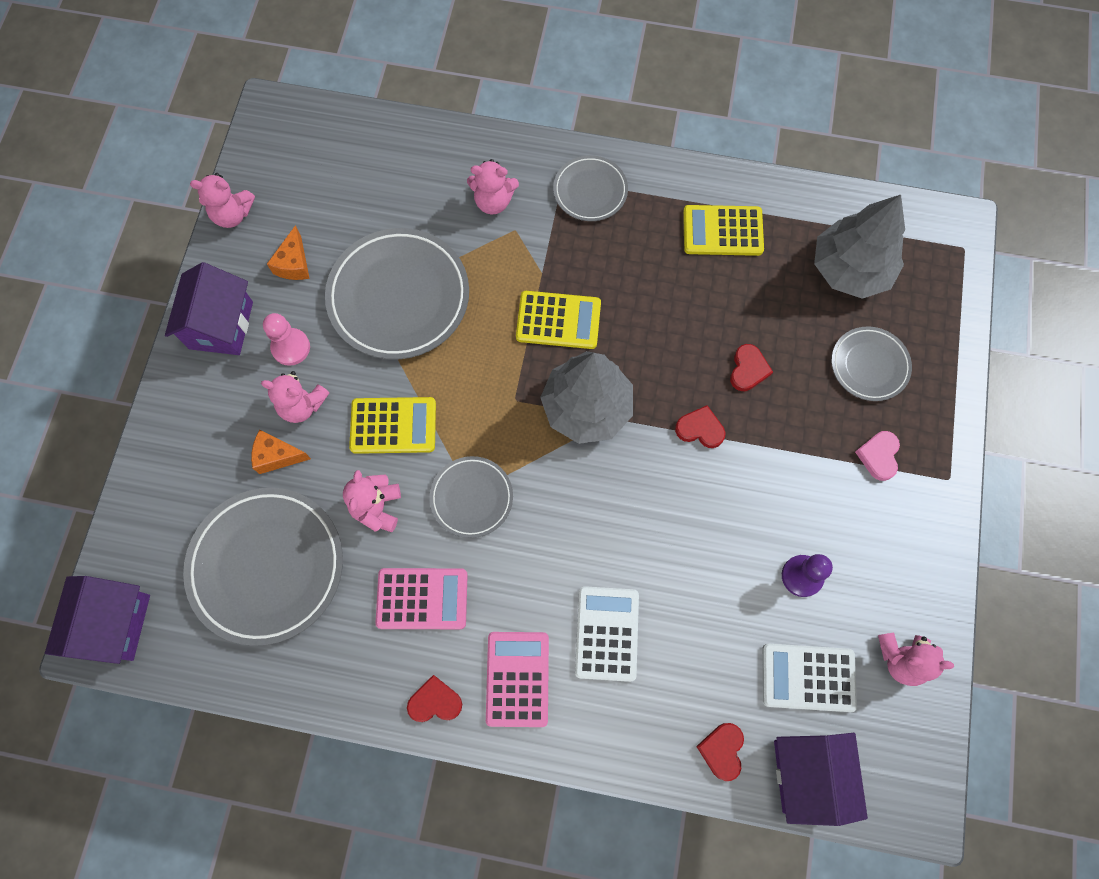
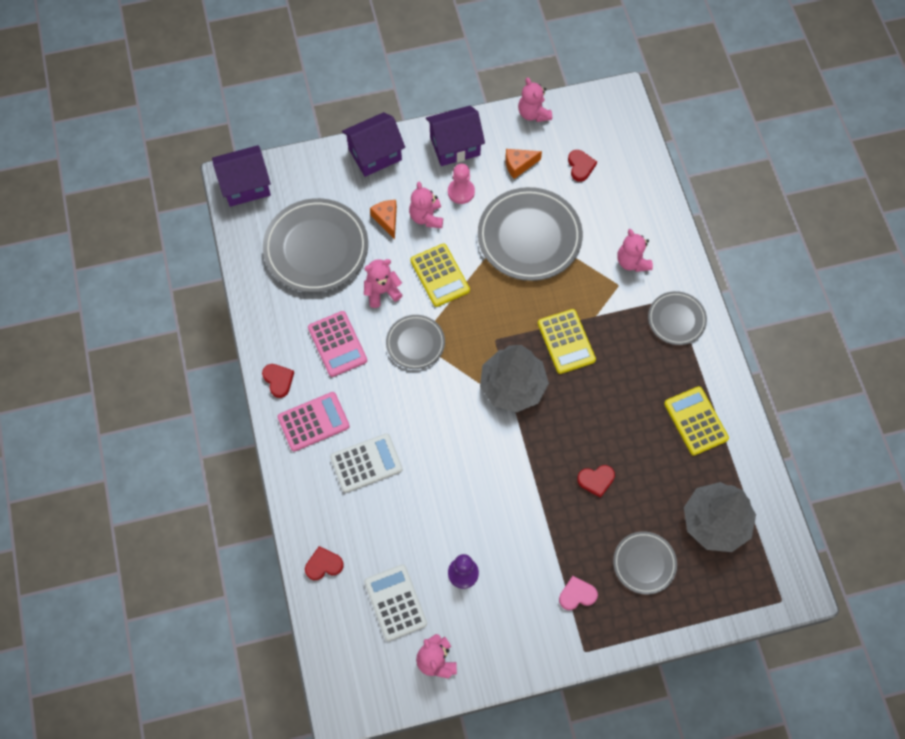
camera: 65 degrees right, 5 degrees down
red heart [675,405,725,448] -> red heart moved to [568,150,597,182]
purple house [774,733,868,826] -> purple house moved to [342,112,405,177]

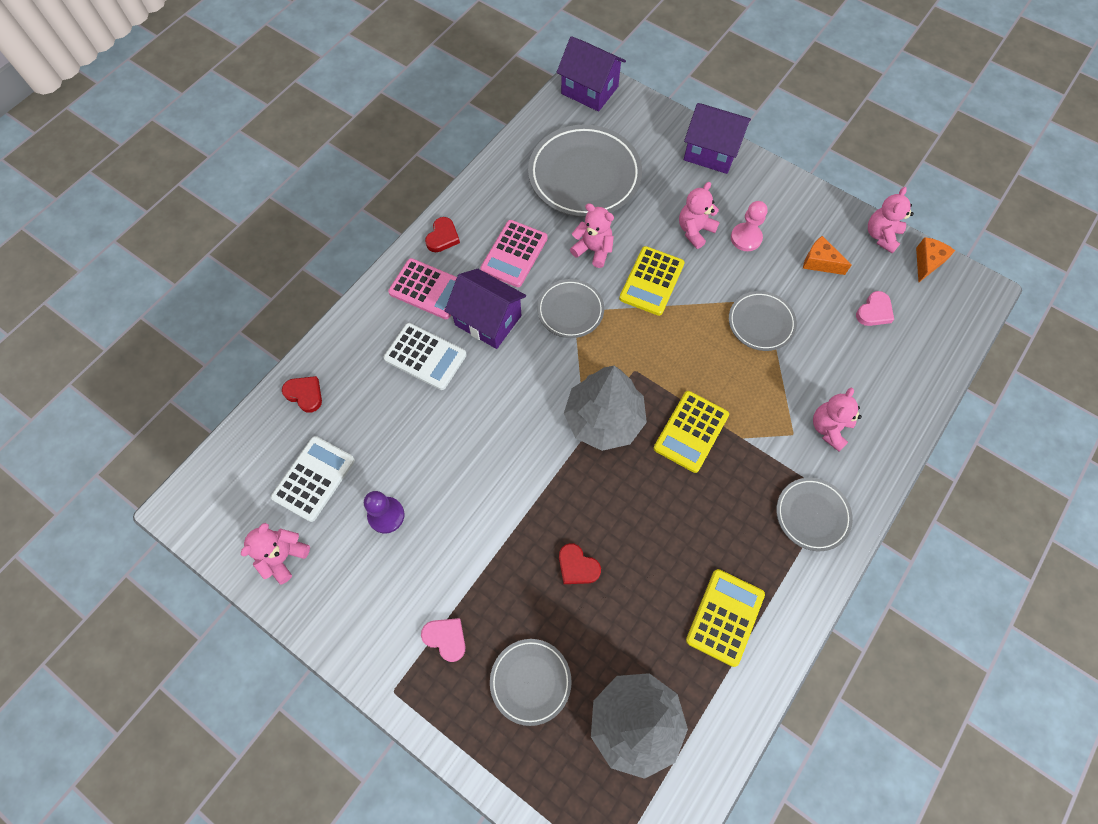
camera: 50 degrees right, 0 degrees up
orange cheese [370,200,397,239] -> orange cheese moved to [916,237,955,283]
purple house [426,106,485,166] -> purple house moved to [445,269,526,349]
grey plate [478,187,583,281] -> grey plate [729,291,797,351], size x0.54
red heart [568,150,597,182] -> pink heart [856,291,894,326]

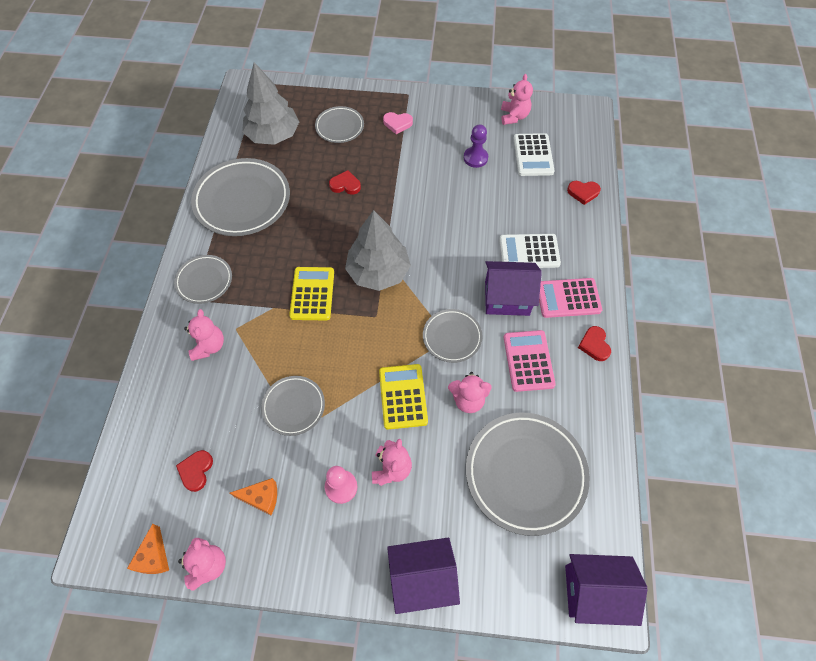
camera: 150 degrees right, 5 degrees down
yellow calculator [686,569,765,667] -> grey plate [191,158,290,236]
pink heart [856,291,894,326] -> red heart [176,450,213,492]

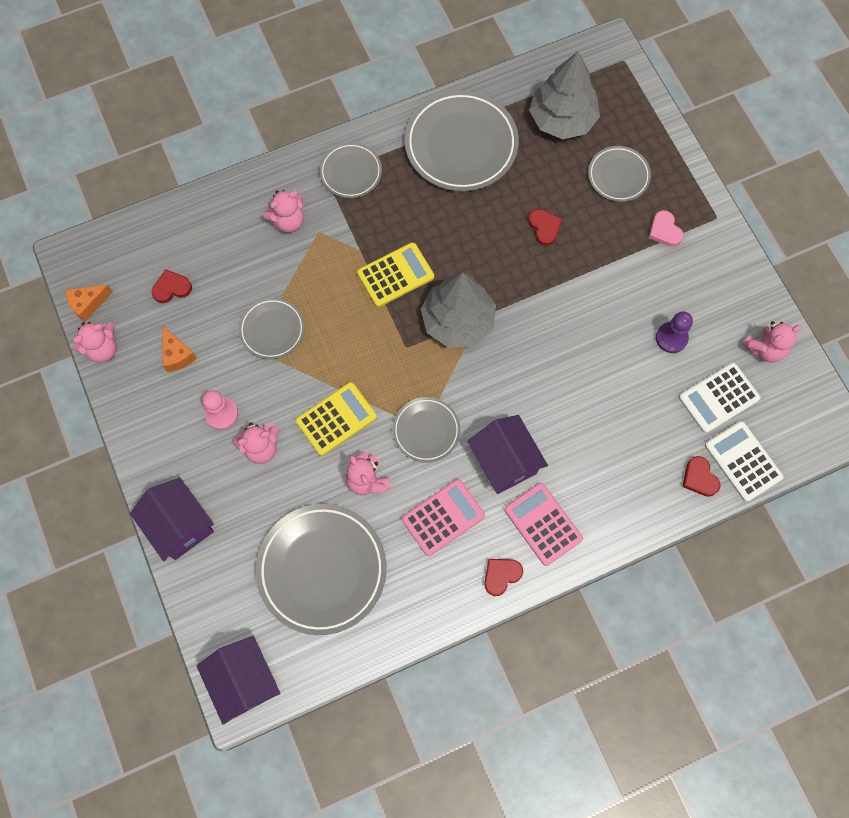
camera: 60 degrees right, 10 degrees up
white calculator [499,234,561,268] -> white calculator moved to [705,421,783,502]

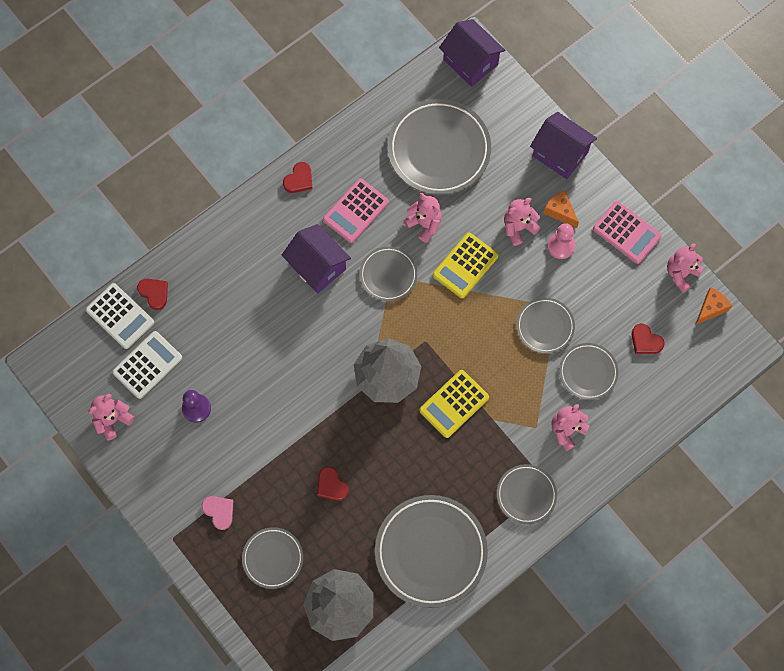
camera: 165 degrees right, 0 degrees up
red heart [152,269,192,303] -> red heart turned 75 degrees clockwise [632,323,665,354]
orange cheese [162,326,197,372] -> orange cheese moved to [543,190,579,228]
pink calculator [504,483,583,566] -> pink calculator moved to [593,201,662,264]
none -> grey plate [559,343,618,400]

